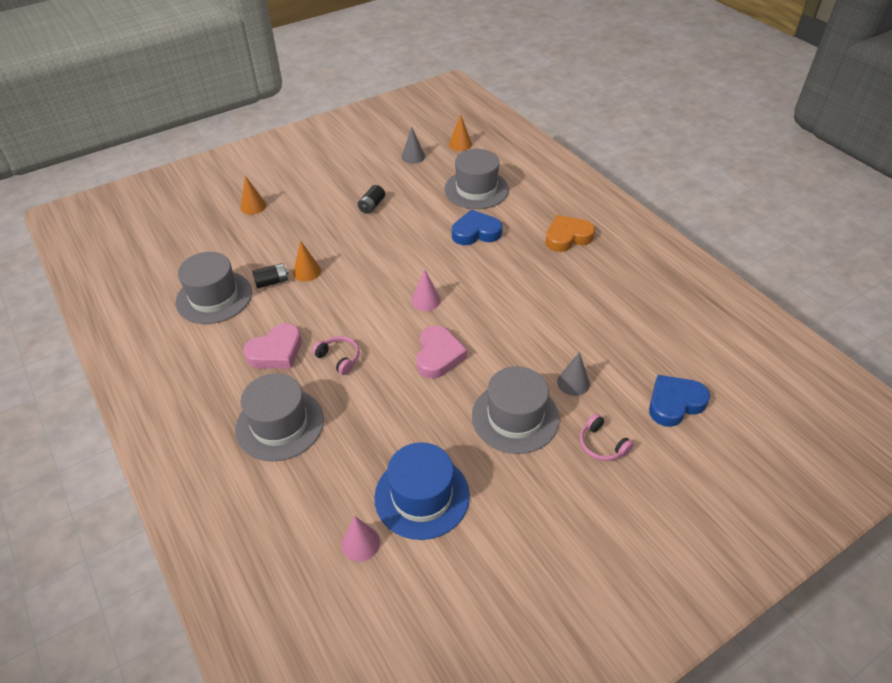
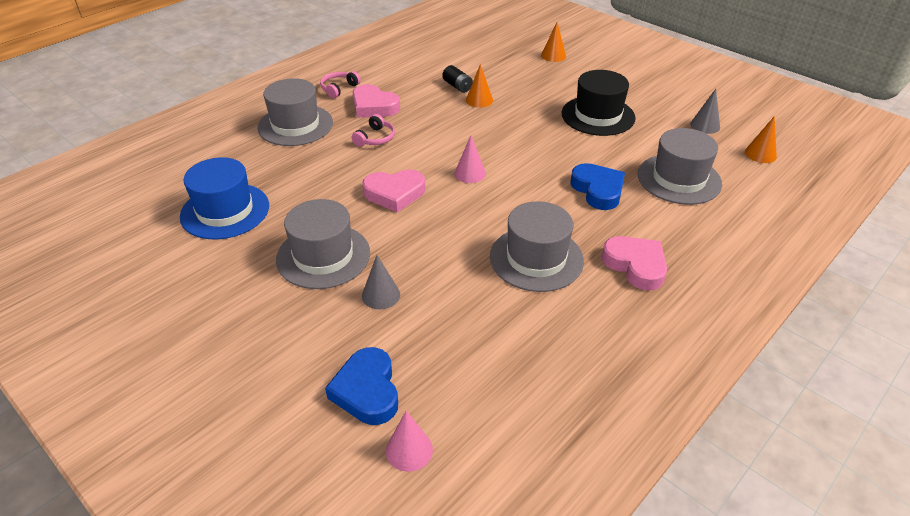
camera: 75 degrees right, 5 degrees down
grey hat [176,252,252,324] -> grey hat moved to [490,201,584,292]
pink cone [341,516,380,562] -> pink cone moved to [386,411,433,472]
black battery [358,185,385,214] -> black hat [561,70,636,136]
orange heart [545,215,595,252] -> pink heart [602,236,667,291]
pink headphones [579,414,634,461] -> pink headphones moved to [320,71,361,98]
blue heart [649,375,710,427] -> blue heart turned 150 degrees counterclockwise [325,347,398,425]

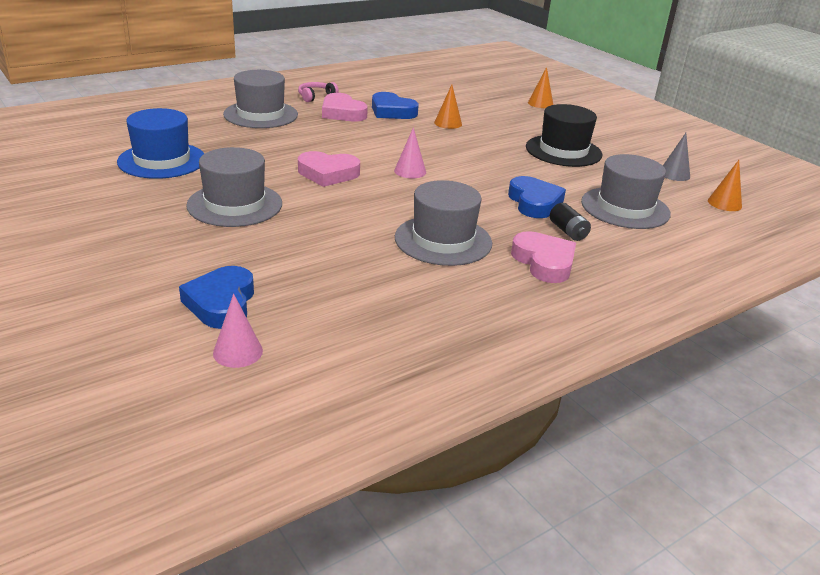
camera: 10 degrees right, 10 degrees down
pink headphones [352,114,395,147] -> none
grey cone [362,255,400,309] -> none
black battery [442,65,473,93] -> black battery moved to [550,203,591,241]
none -> blue heart [372,92,419,119]

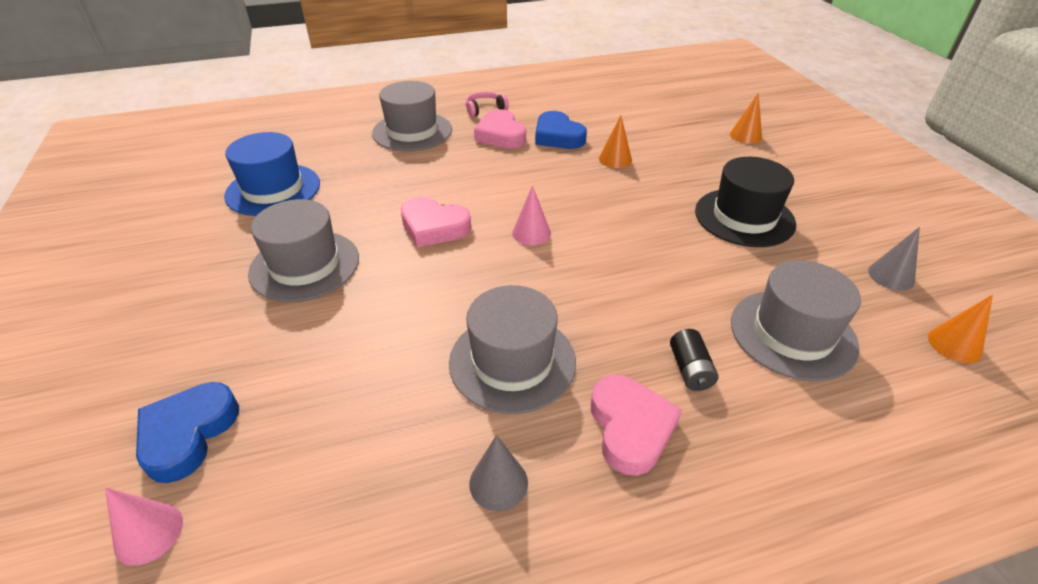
camera: 20 degrees right, 10 degrees up
blue heart [508,176,566,218] -> none
none -> grey cone [469,435,528,511]

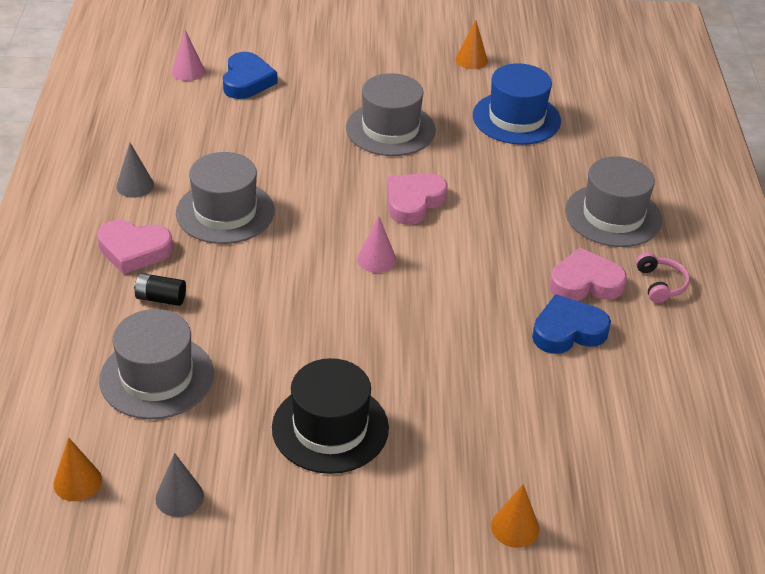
camera: 105 degrees right, 0 degrees up
blue heart [136,382,239,483] -> blue heart turned 60 degrees clockwise [223,52,278,99]
orange cone [599,115,632,168] -> orange cone moved to [456,20,488,69]

